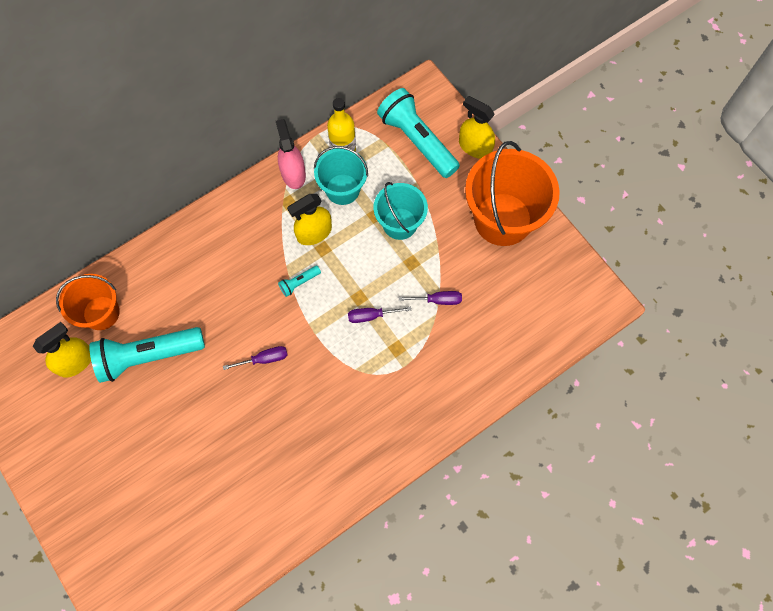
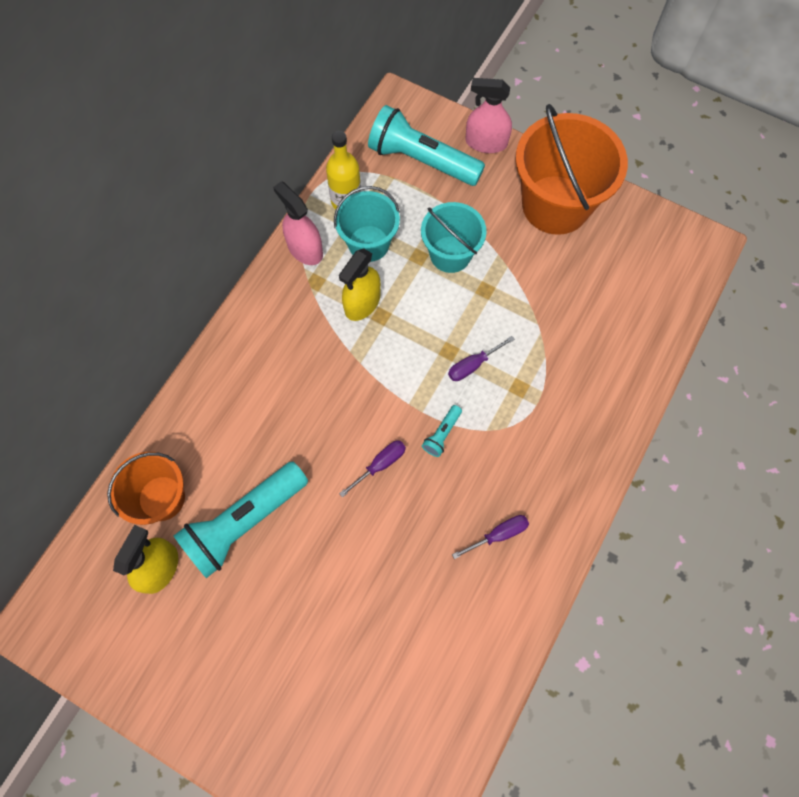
camera: 25 degrees left, 0 degrees up
turquoise flashlight [278,266,321,297] -> turquoise flashlight moved to [422,405,462,457]
purple screwdriver [399,291,462,305] -> purple screwdriver moved to [452,515,529,559]
yellow spray bottle [459,96,495,159] -> pink spray bottle [466,78,512,153]

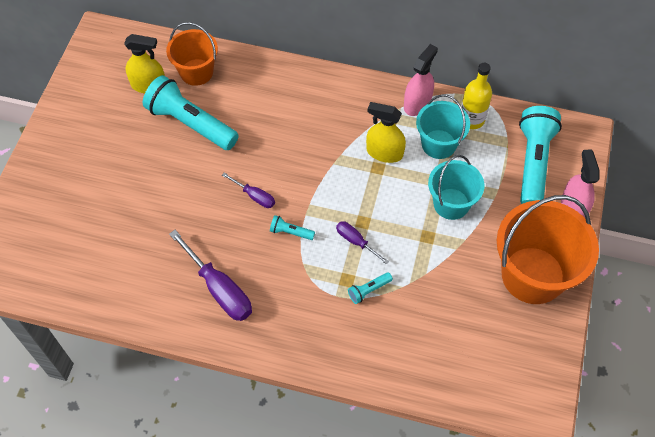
camera: 75 degrees right, 10 degrees down
purple screwdriver [452,515,529,559] -> purple screwdriver [169,230,252,321], size x1.84
none -> turquoise flashlight [348,272,393,304]

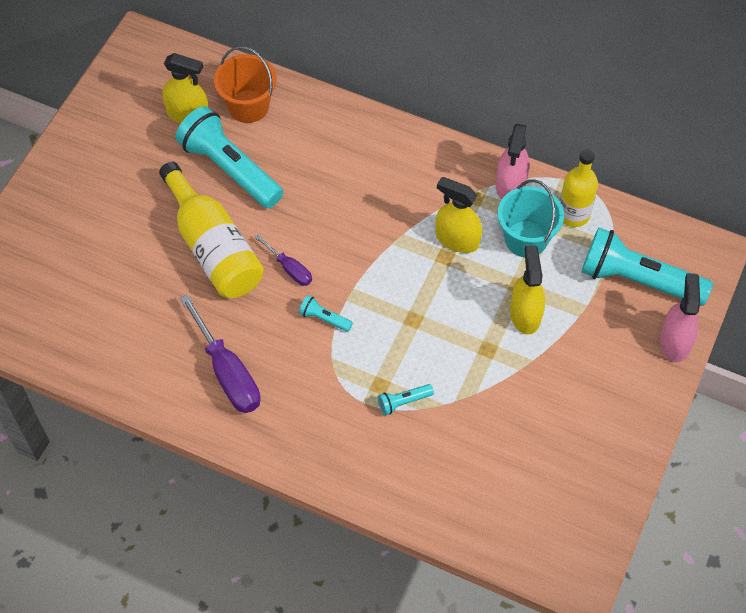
camera: 10 degrees right, 0 degrees up
purple screwdriver [336,221,389,265] -> none
pink spray bottle [404,44,438,116] -> pink spray bottle turned 150 degrees clockwise [496,124,529,199]
turquoise bucket [428,155,484,220] -> yellow spray bottle [510,245,545,335]
orange bucket [497,195,599,304] -> none
turquoise flashlight [519,106,562,204] -> turquoise flashlight turned 90 degrees counterclockwise [581,227,713,306]
none -> yellow bottle [159,162,264,298]

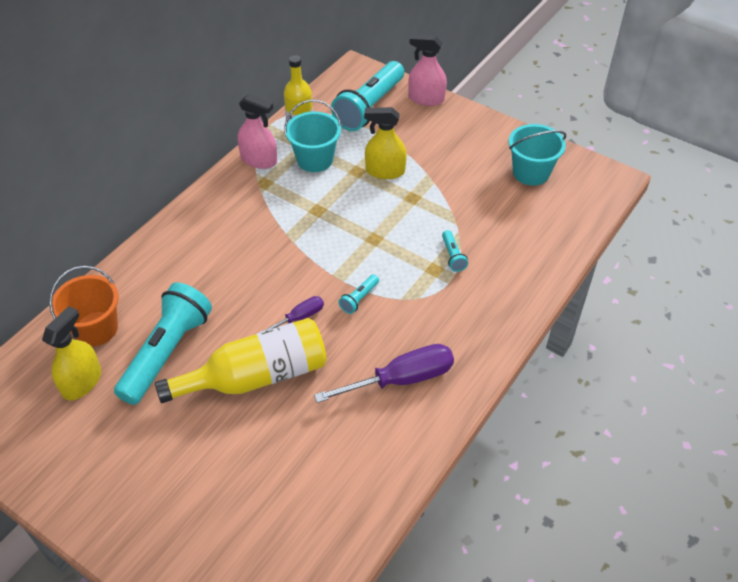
camera: 80 degrees left, 10 degrees down
turquoise flashlight [176,106,283,209] -> turquoise flashlight turned 150 degrees clockwise [114,282,212,405]
yellow spray bottle [436,177,482,253] -> none
none -> turquoise bucket [509,124,566,186]

